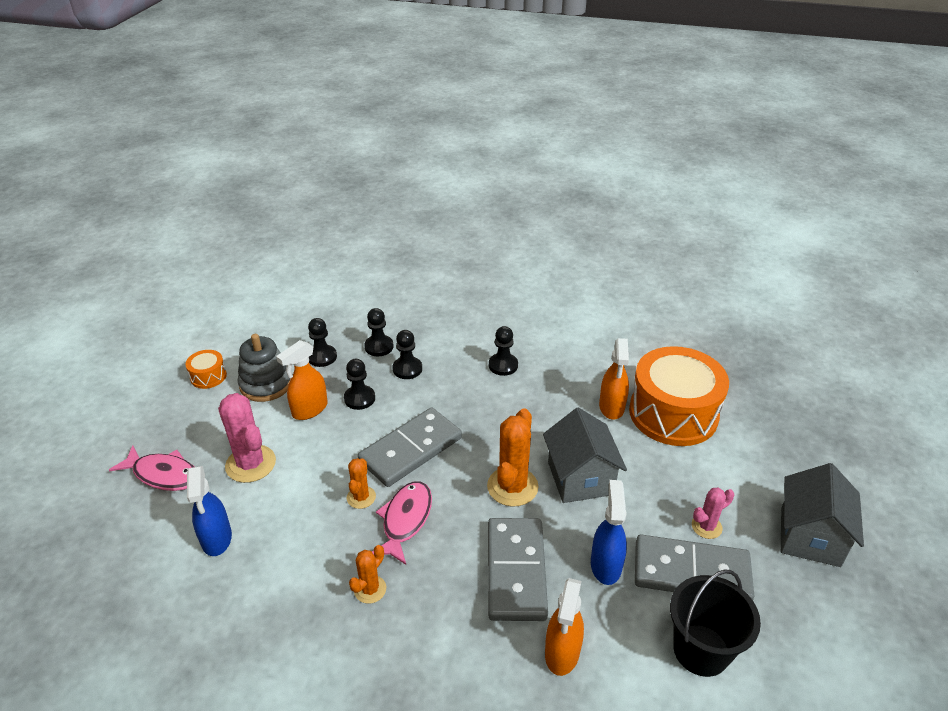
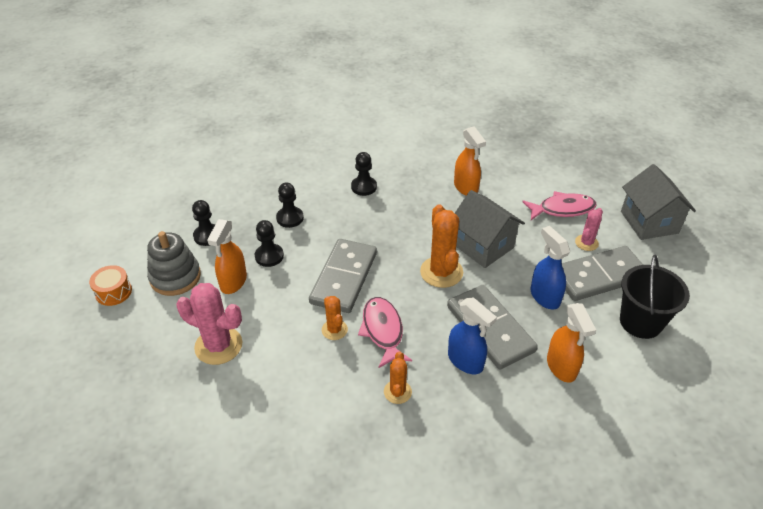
camera: 30 degrees left, 5 degrees up
pink fish [109,445,195,491] -> pink fish moved to [522,191,597,220]
blue spray bottle [187,466,232,556] -> blue spray bottle moved to [448,297,497,374]
black pawn [364,308,394,356] -> none
orange drum [629,346,729,446] -> none

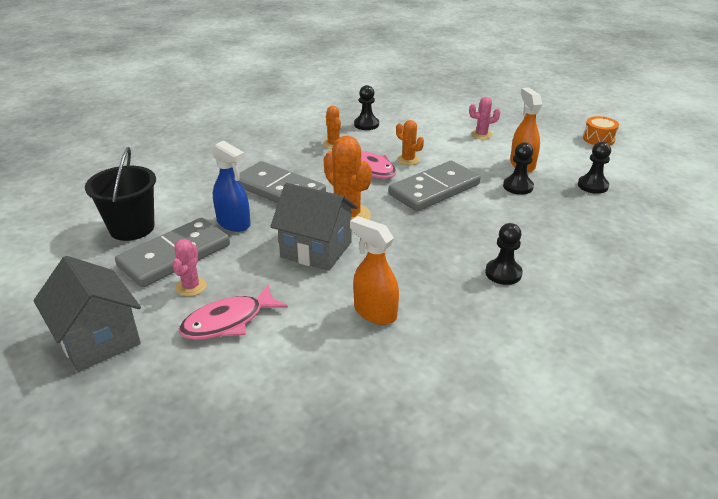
camera: 155 degrees right, 10 degrees down
grey stacking toy [147,231,201,296] -> none
pink cactus [176,283,242,365] -> pink cactus [469,97,500,139], size x0.56
black pawn [276,183,304,228] -> black pawn moved to [354,85,379,130]
grey domino [309,239,377,313] -> grey domino turned 60 degrees clockwise [388,161,480,211]
blue spray bottle [448,297,497,374] -> none
orange spray bottle [547,303,596,383] -> none

